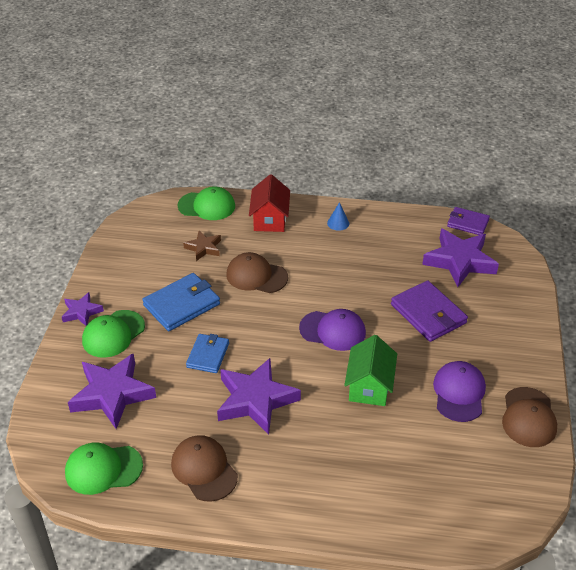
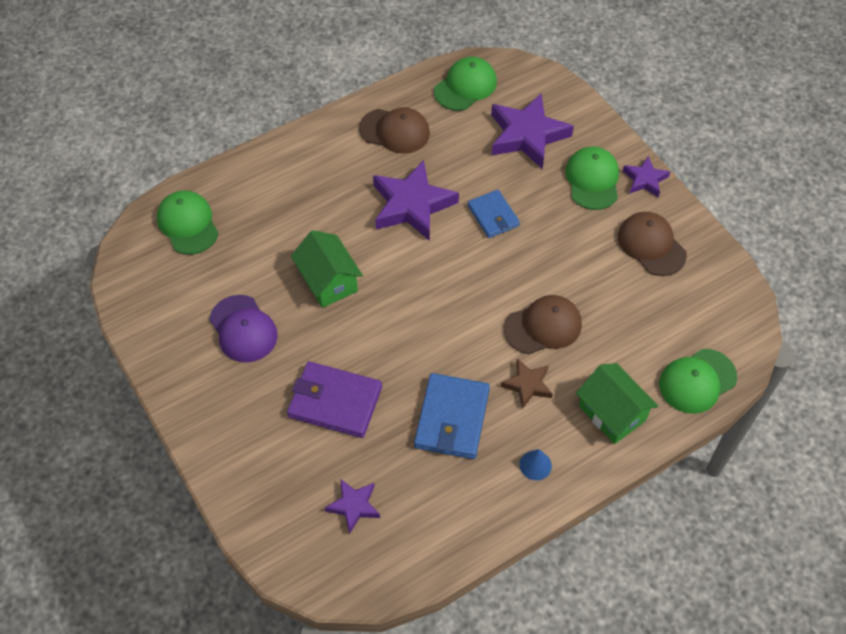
camera: 140 degrees right, 15 degrees up
blue wallet [142,273,220,331] -> blue wallet moved to [414,373,490,459]
brown star [183,231,221,261] -> brown star moved to [501,359,553,409]
red house [249,174,290,232] -> green house [576,363,658,444]
purple cap [299,309,366,351] -> none
purple star [422,228,499,287] -> purple star [325,479,380,534], size x0.53
purple wallet [447,207,490,235] -> none
brown cap [502,387,557,447] -> brown cap moved to [618,212,687,276]
none -> green cap [157,191,219,255]

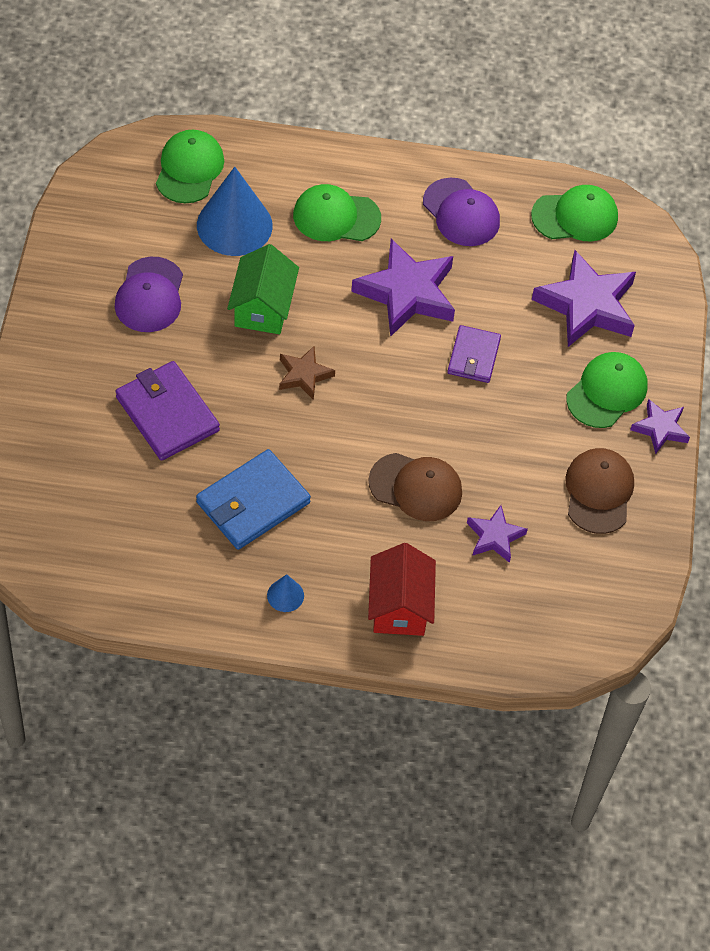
camera: 35 degrees right, 0 degrees up
purple star [325,479,380,534] -> purple star moved to [467,505,528,563]
brown cap [359,107,430,154] -> purple cap [423,178,500,246]
blue wallet [468,189,520,238] -> purple wallet [447,325,501,383]
brown star [501,359,553,409] -> brown star moved to [279,346,335,400]
green house [576,363,658,444] -> red house [368,543,436,636]
green cap [659,349,737,414] -> green cap moved to [293,184,381,241]
none -> blue cone [197,167,273,256]

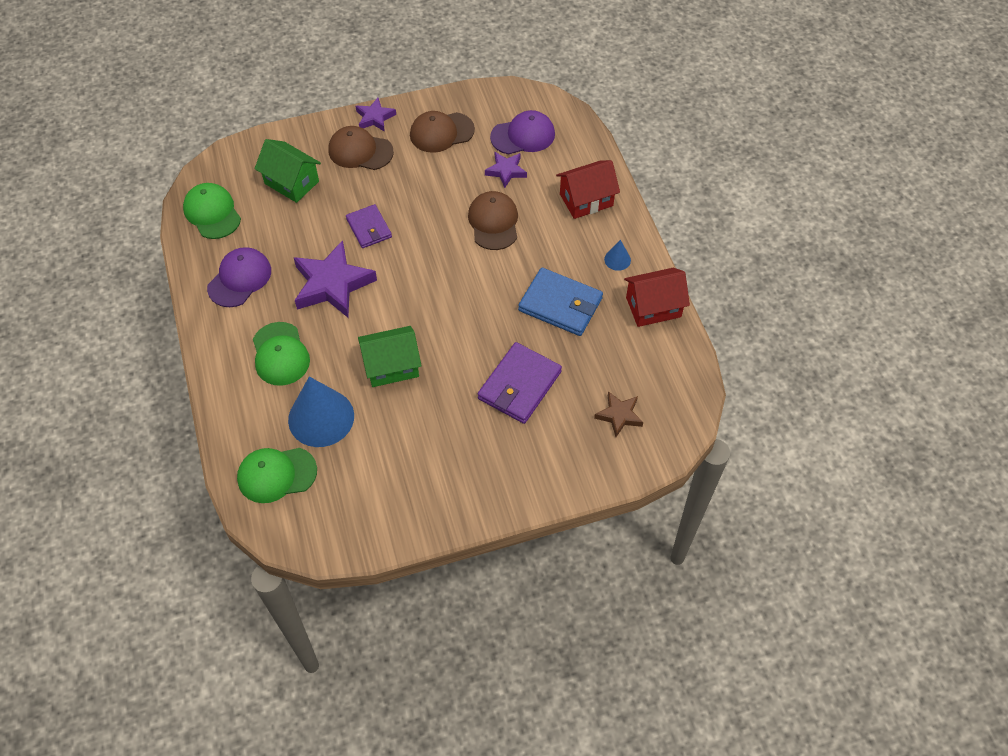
camera: 110 degrees left, 0 degrees up
purple cap [115,257,183,332] -> purple cap moved to [490,110,555,154]
brown star [279,346,335,400] -> brown star moved to [594,391,643,437]
purple wallet [447,325,501,383] -> purple wallet turned 75 degrees clockwise [346,204,392,248]
purple star [532,250,636,347] -> green house [254,139,321,203]
green cap [566,352,648,428] -> brown cap [328,126,394,170]
none -> red house [624,268,690,327]

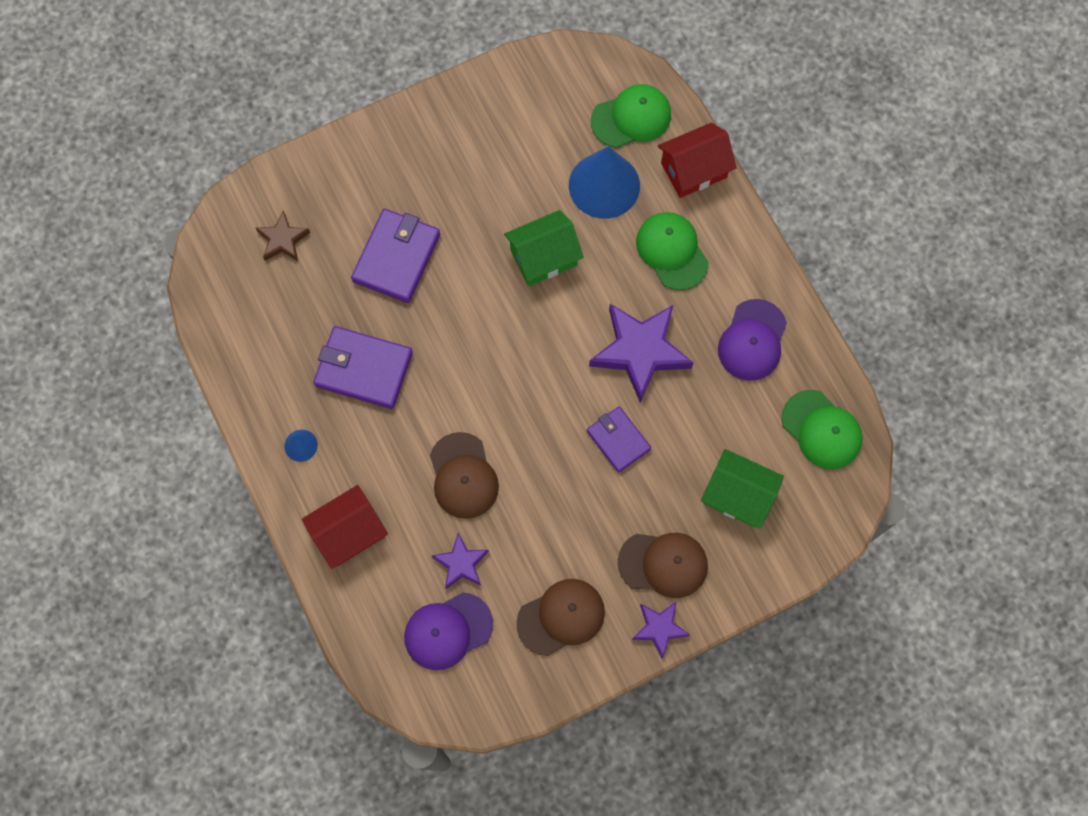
camera: 170 degrees right, 15 degrees up
blue wallet [518,268,603,336] -> purple wallet [313,326,413,409]
red house [624,268,690,327] -> red house moved to [658,122,737,198]

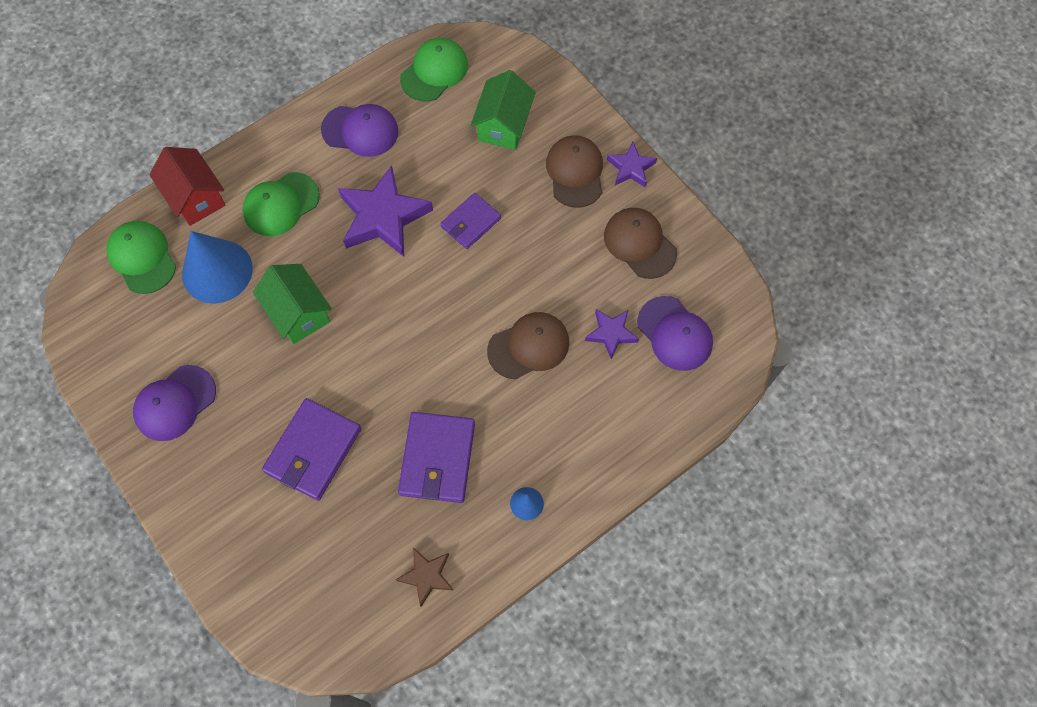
camera: 100 degrees left, 5 degrees down
brown star [256,211,310,261] -> brown star moved to [396,547,454,607]
red house [302,485,388,569] -> none
purple wallet [351,209,440,303] -> purple wallet turned 75 degrees counterclockwise [262,398,361,501]
none -> purple cap [133,365,216,441]

